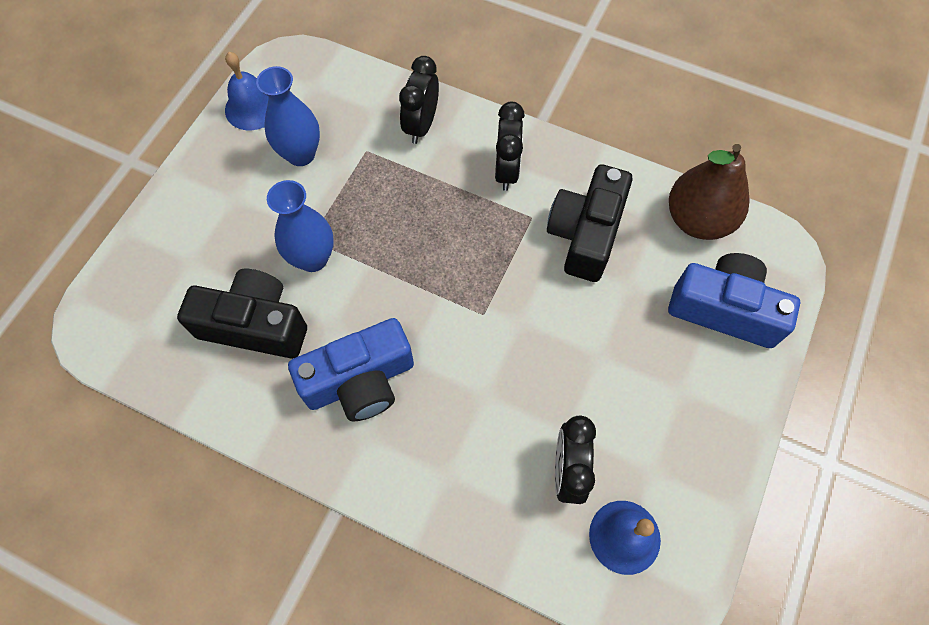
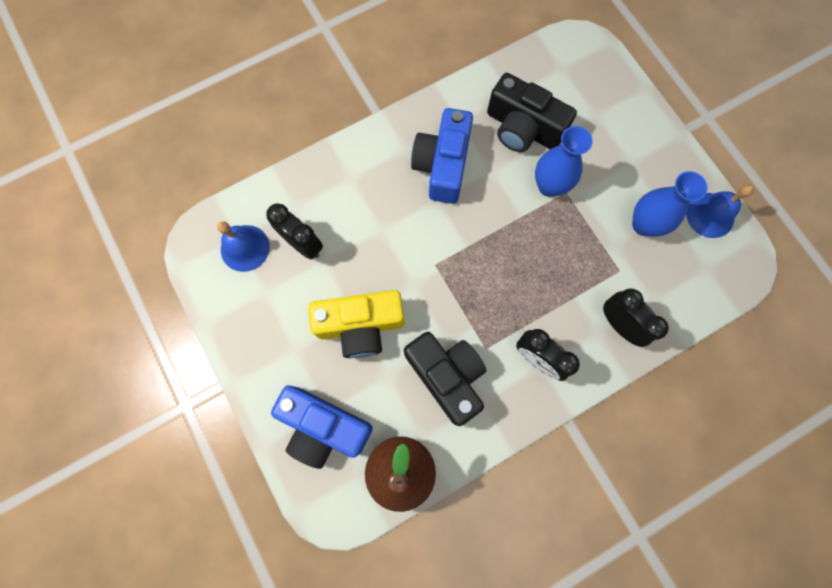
camera: 125 degrees right, 10 degrees up
black camera [177,269,307,359] -> black camera turned 75 degrees clockwise [487,73,577,152]
blue camera [668,253,800,348] -> blue camera turned 60 degrees clockwise [271,385,373,469]
none -> yellow camera [308,290,405,358]

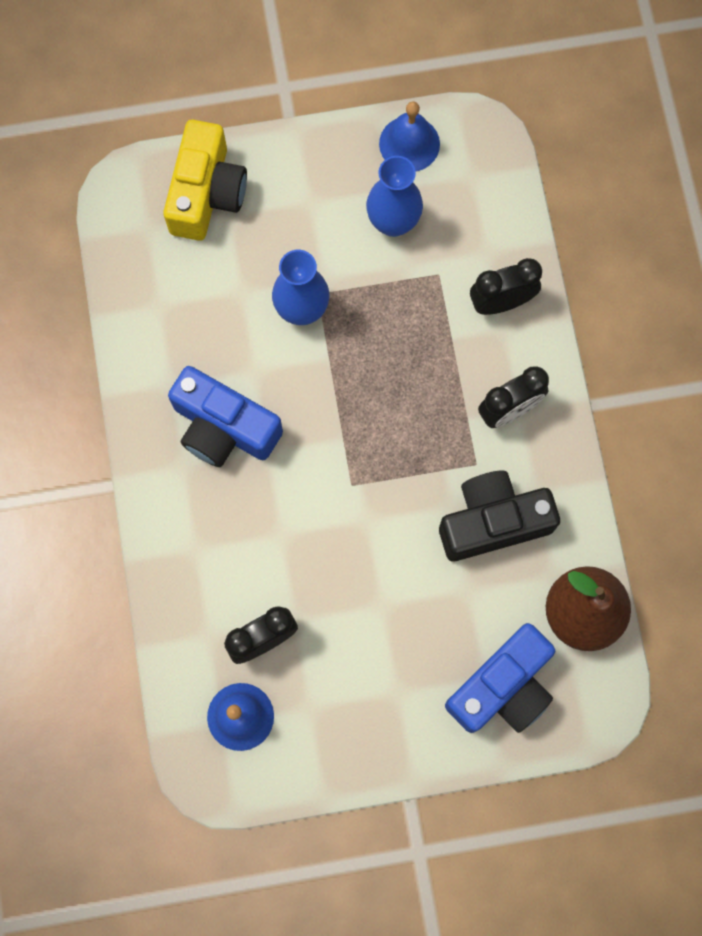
camera: 70 degrees left, 0 degrees up
yellow camera [308,290,405,358] -> yellow camera moved to [163,120,247,241]
black camera [487,73,577,152] -> none

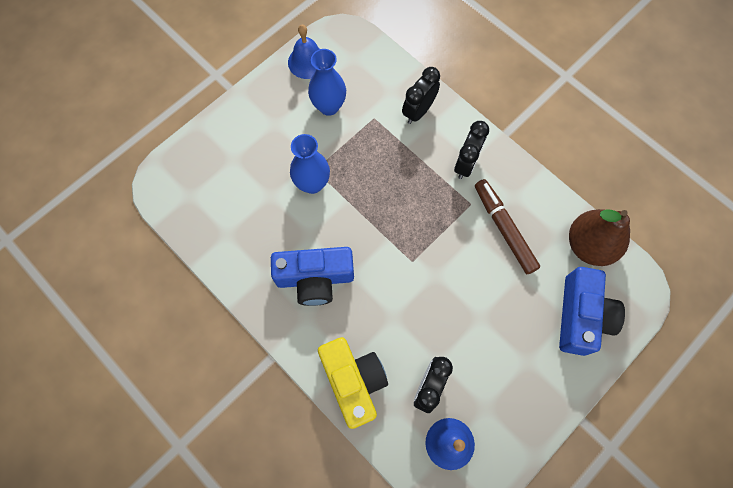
camera: 35 degrees left, 5 degrees down
yellow camera [163,120,247,241] -> yellow camera moved to [318,337,388,429]
black camera [439,471,560,561] -> brown marker [475,179,540,274]

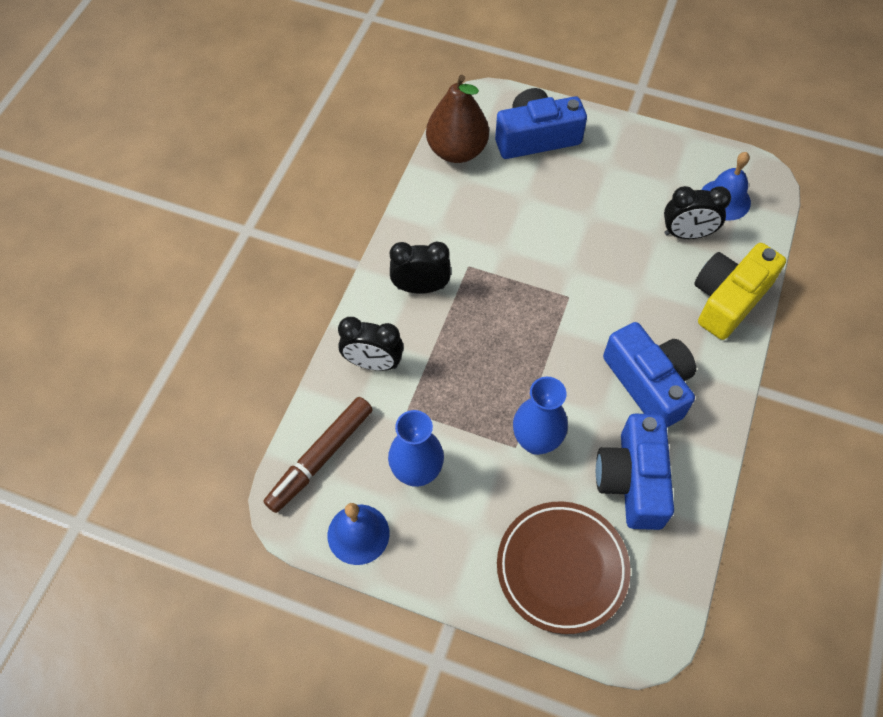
camera: 115 degrees left, 10 degrees down
brown marker [475,179,540,274] -> brown marker moved to [264,397,373,513]
none -> brown plate [497,501,631,634]
none -> blue camera [596,414,674,530]

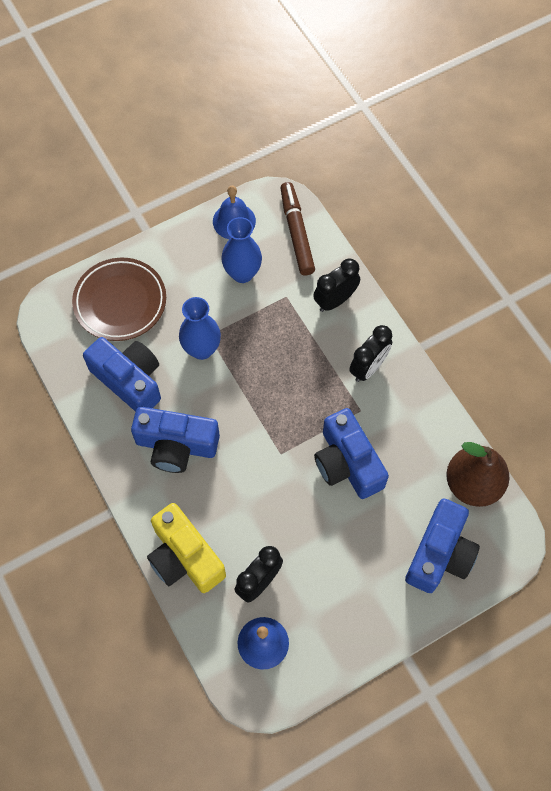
camera: 130 degrees right, 5 degrees up
yellow camera [694,243,786,340] -> yellow camera turned 150 degrees clockwise [147,503,226,593]
none -> blue camera [314,408,389,499]

